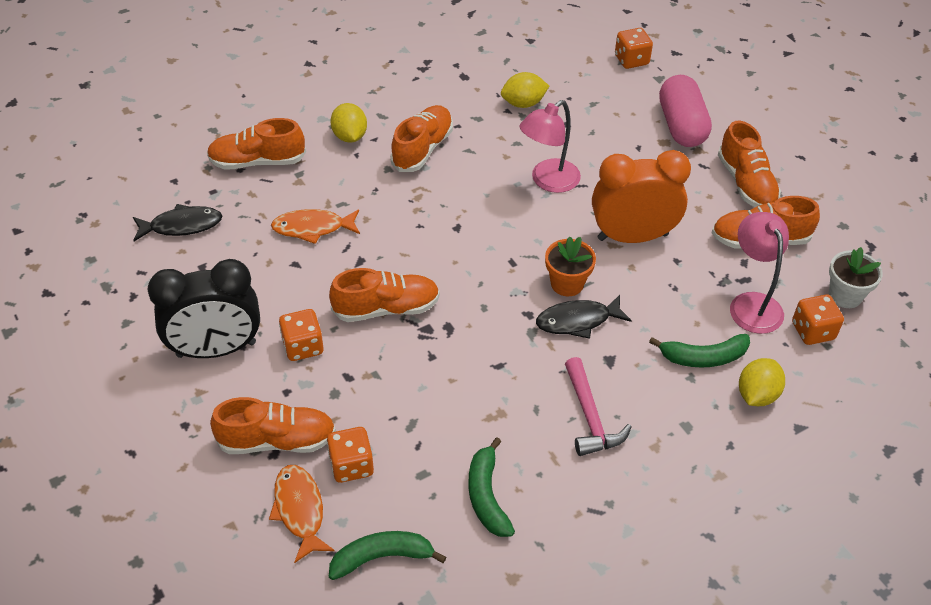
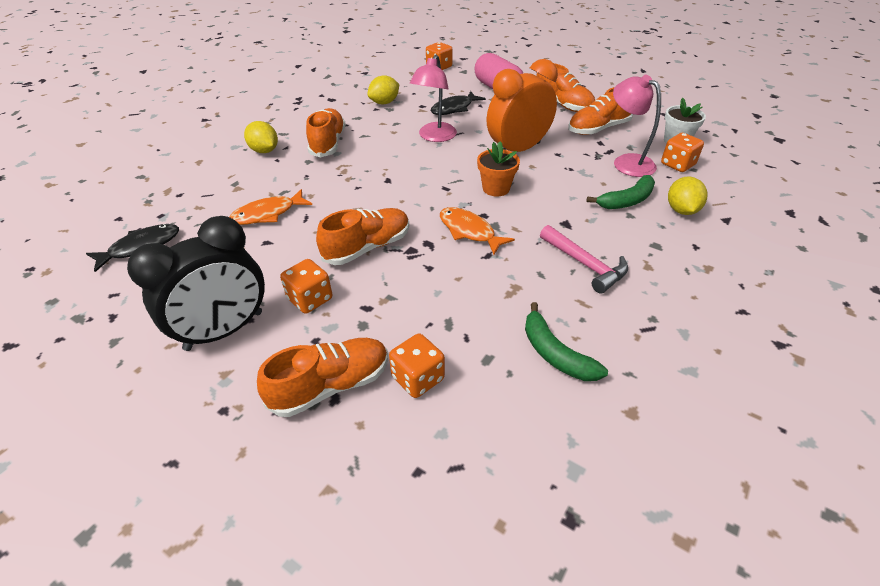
camera: 25 degrees left, 5 degrees down
orange shoe [207,118,306,170] -> none
orange fish [269,465,335,563] -> orange fish moved to [440,207,515,255]
green banana [329,531,446,580] -> none
black fish [536,295,632,339] -> black fish moved to [431,91,486,115]

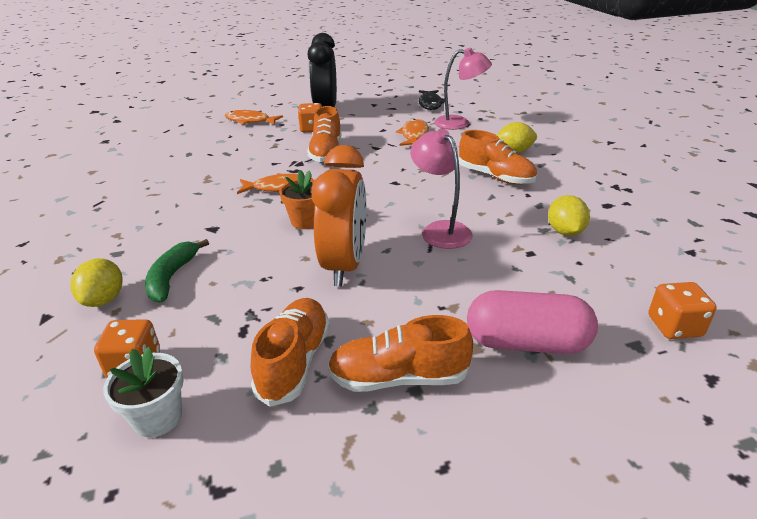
camera: 130 degrees right, 10 degrees down
orange shoe [257,338,388,417] -> orange fish [225,110,283,125]
orange dice [389,333,445,398] -> none
black fish [431,91,486,115] -> none
green banana [525,302,608,381] -> none
pink hammer [540,225,628,294] -> none
pink lamp [613,75,661,177] -> pink lamp moved to [434,48,492,130]
yellow lemon [668,176,707,215] -> yellow lemon turned 45 degrees clockwise [70,258,122,307]

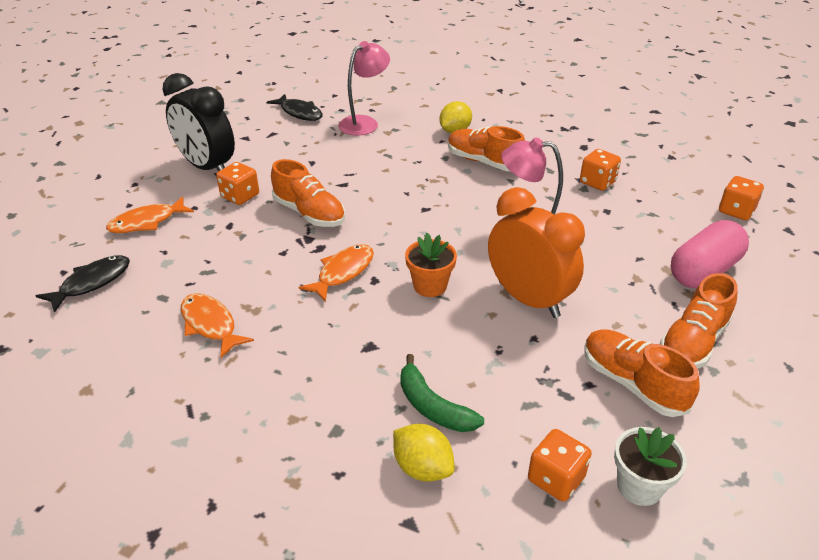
camera: 50 degrees left, 5 degrees up
orange fish [396,119,429,146] -> orange fish moved to [181,293,254,358]
orange shoe [459,130,537,185] -> orange shoe turned 135 degrees counterclockwise [448,126,525,171]
yellow lemon [548,195,590,236] -> orange dice [580,149,621,191]
none -> black fish [36,255,130,313]

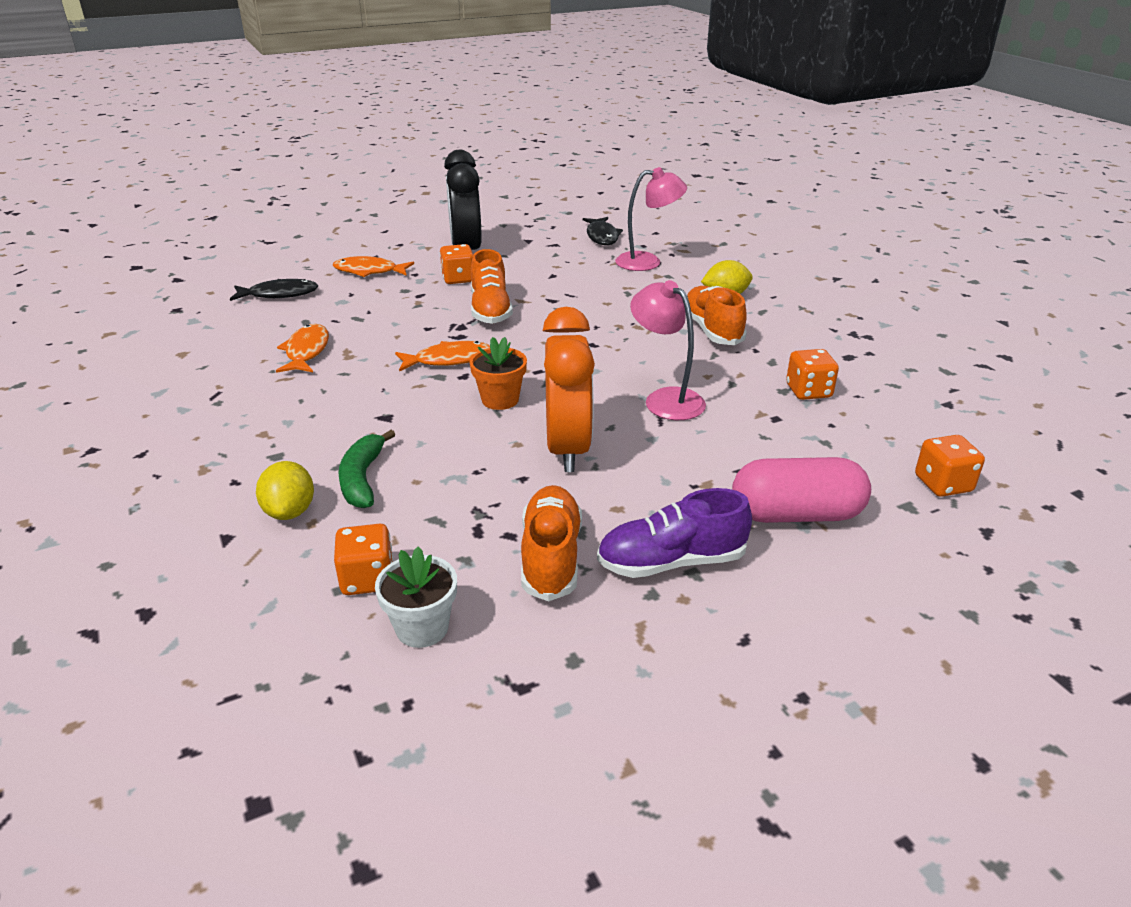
camera: 40 degrees right, 5 degrees down
orange shoe [660,273,738,369] -> purple shoe [597,488,752,578]

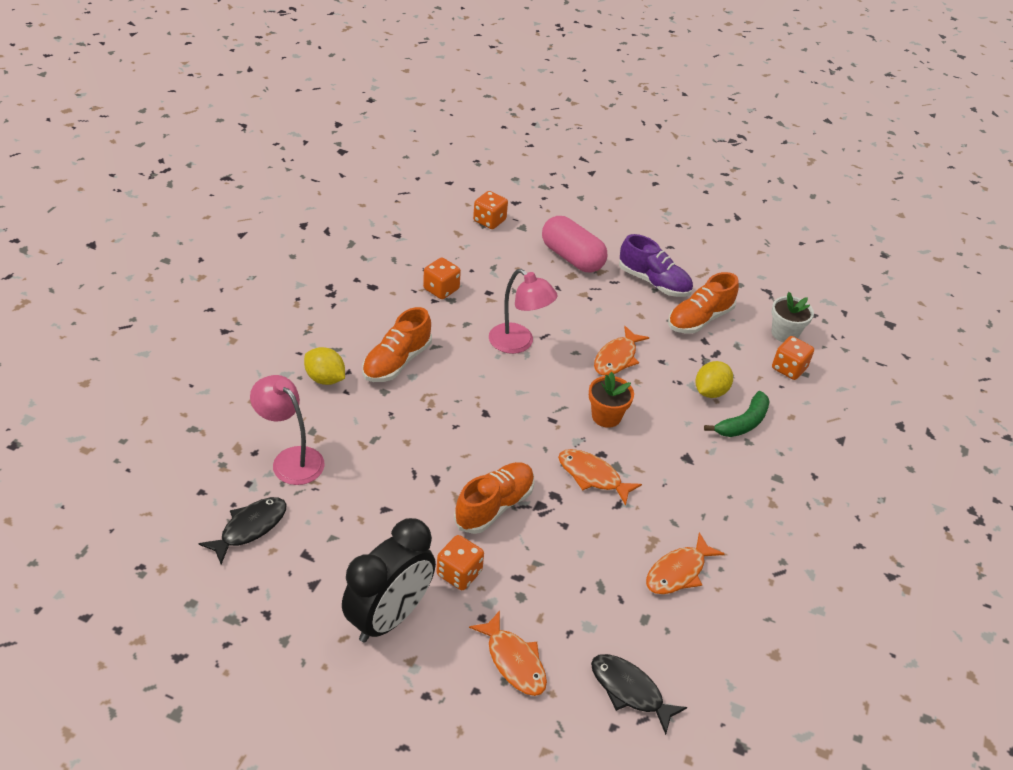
camera: 135 degrees left, 10 degrees up
yellow lemon [256,461,314,520] -> yellow lemon moved to [695,361,733,398]
orange clock [543,307,595,472] -> orange fish [594,326,649,376]
pink lamp [630,280,706,420] -> pink lamp turned 60 degrees counterclockwise [489,269,558,354]

